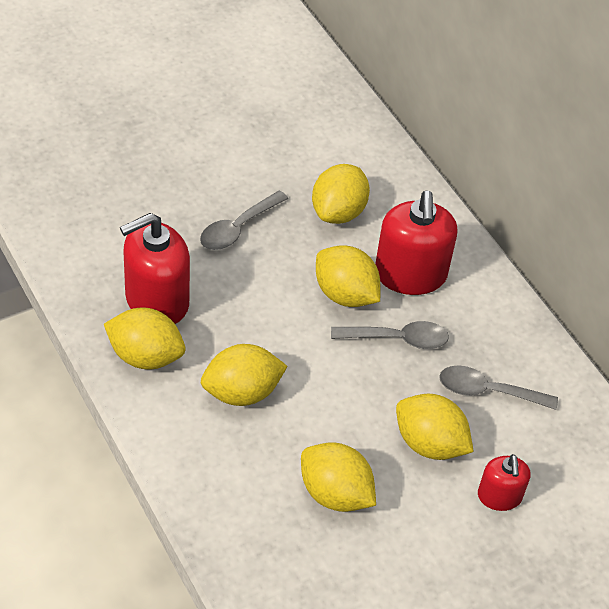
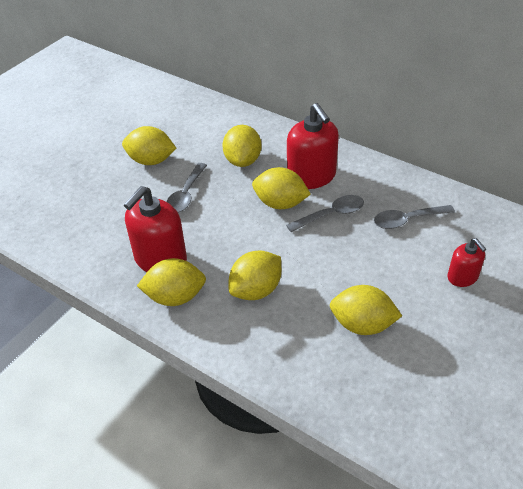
camera: 20 degrees left, 5 degrees down
yellow lemon [396,394,474,460] -> yellow lemon moved to [122,126,176,165]

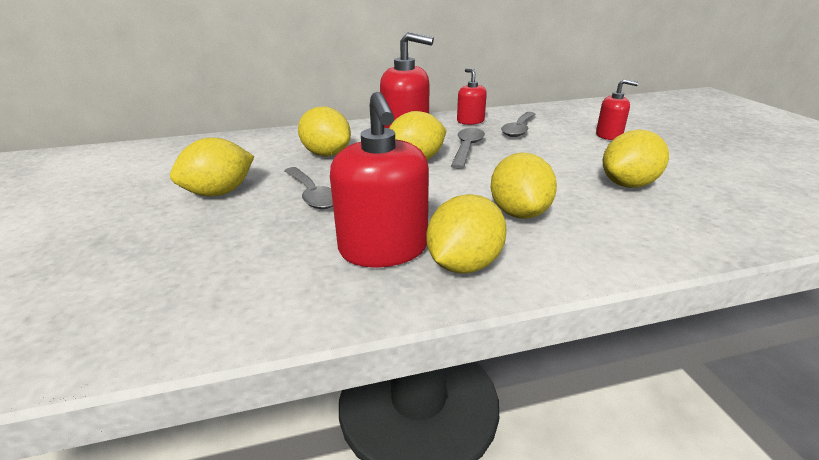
camera: 50 degrees left, 15 degrees down
none -> red soap dispenser [457,68,487,125]

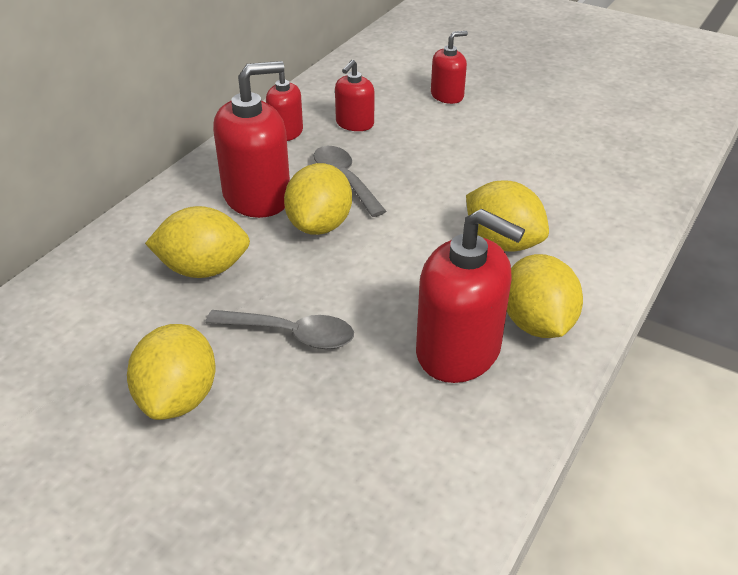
camera: 45 degrees left, 10 degrees up
grey spoon [501,112,535,137] -> red soap dispenser [335,60,374,131]
yellow lemon [603,129,669,188] -> none

